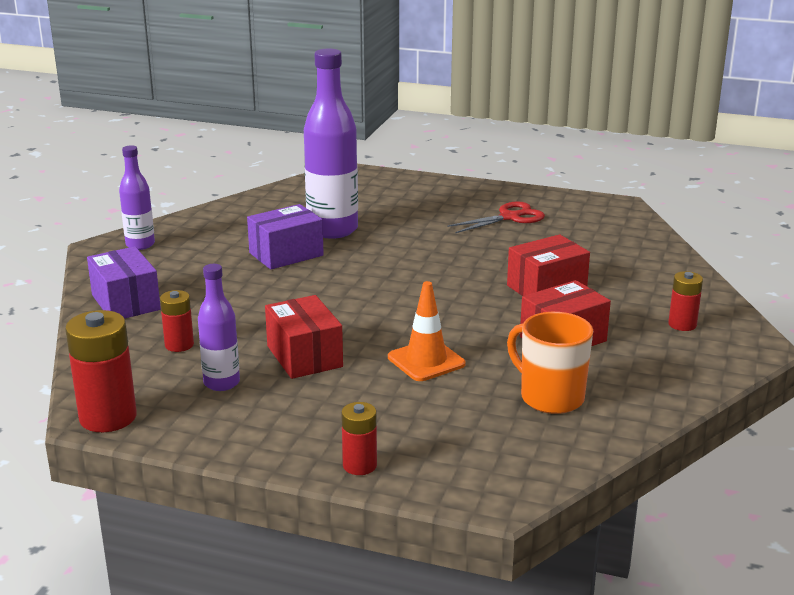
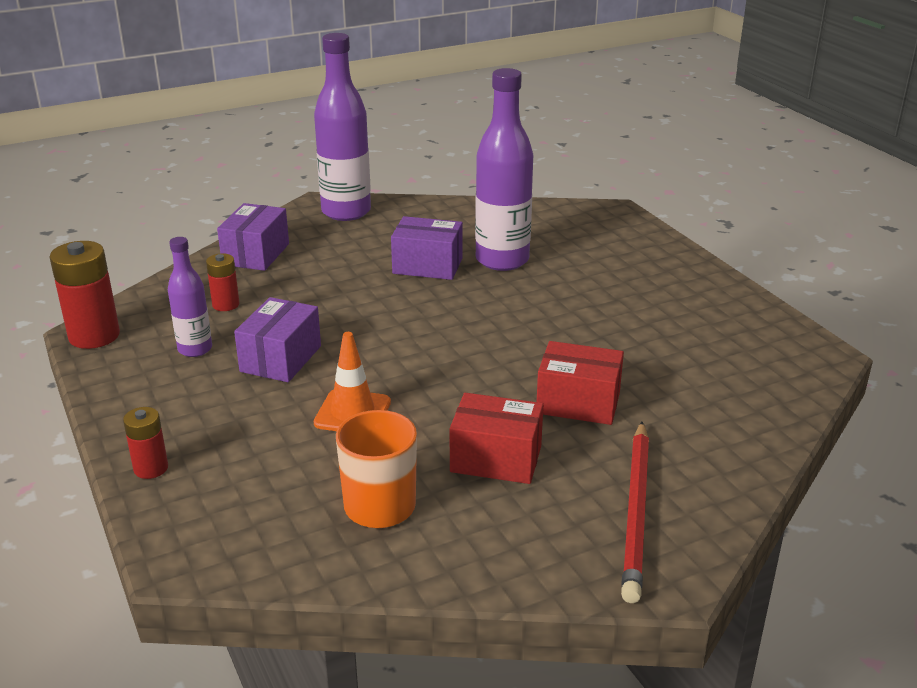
camera: 45 degrees right, 5 degrees up
purple bottle [119,145,155,250] -> purple bottle [314,33,371,221], size x1.81
red box [265,295,343,379] -> purple box [234,297,321,382]
red scissors [447,201,545,233] -> none
red battery [668,271,703,331] -> red pencil [621,422,649,603]

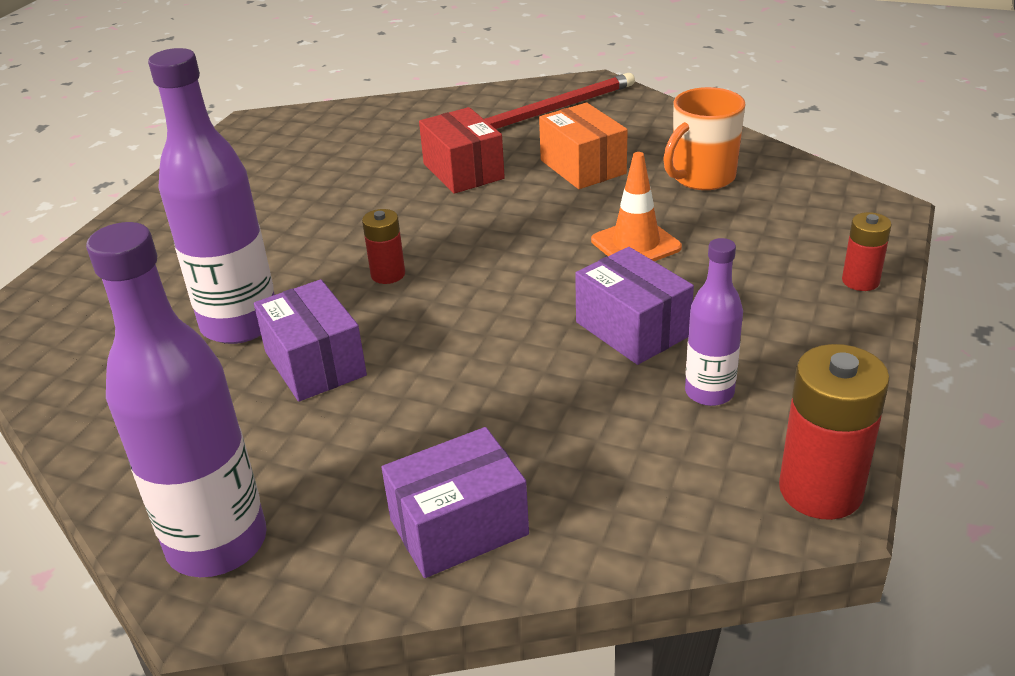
camera: 130 degrees left, 5 degrees up
red battery [206,253,240,311] -> red battery moved to [362,209,405,284]
purple box [234,297,321,382] -> purple box turned 75 degrees clockwise [575,247,694,365]
red box [450,393,543,484] -> orange box [539,103,628,189]

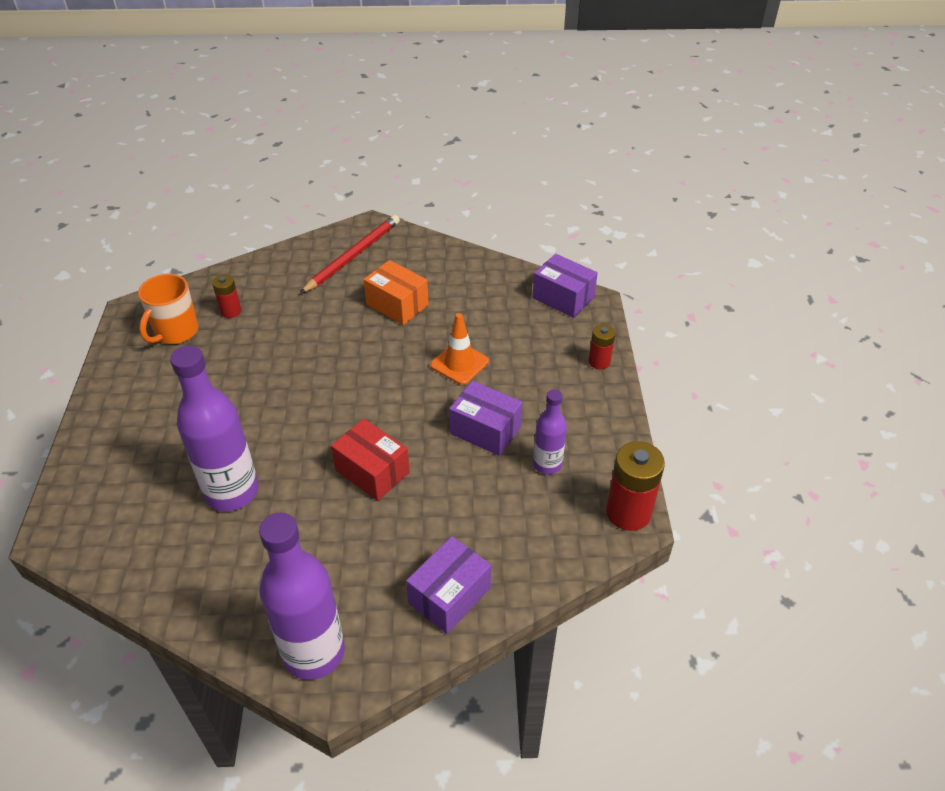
camera: 25 degrees left, 10 degrees up
purple box [254,279,367,402] -> purple box moved to [533,254,598,318]
red battery [362,209,405,284] -> red battery moved to [212,274,242,318]
red box [419,107,505,194] -> red box moved to [331,419,410,501]
orange mug [663,87,745,190] -> orange mug moved to [138,274,198,344]

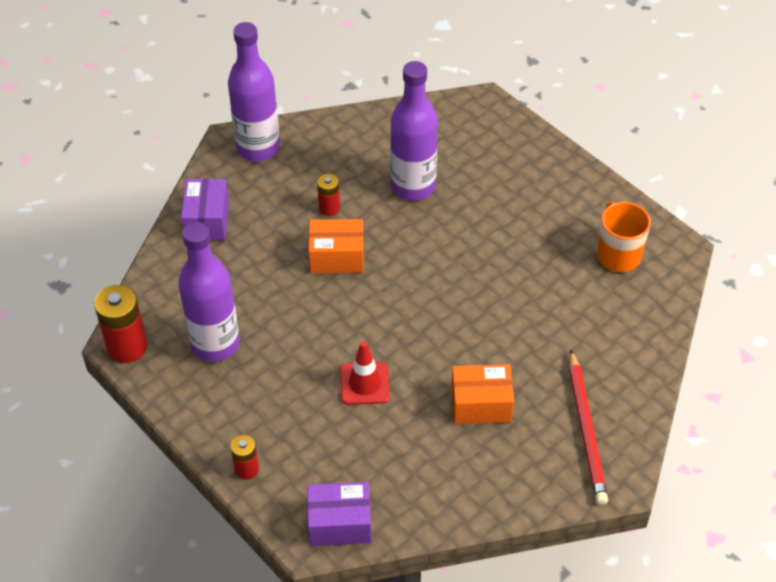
camera: 140 degrees right, 5 degrees up
red battery [212,274,242,318] -> red battery moved to [317,174,340,216]
red box [331,419,410,501] -> orange box [309,219,364,273]
orange traffic cone [430,313,489,385] -> red traffic cone [340,341,390,405]
purple box [449,381,523,456] -> none
purple bottle [533,389,567,475] -> purple bottle [178,222,240,362], size x1.81

